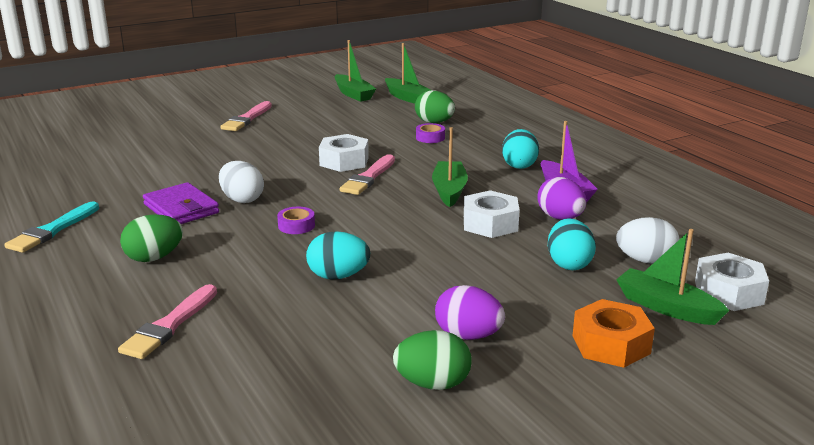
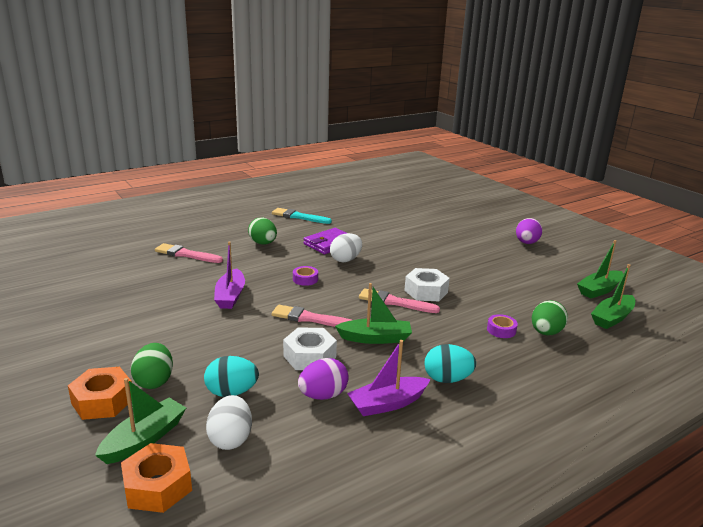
camera: 85 degrees right, 0 degrees up
pink brush [220,101,272,131] -> pink brush moved to [272,305,351,327]
turquoise egg [306,231,370,280] -> purple boat [214,241,245,309]
green egg [393,330,471,390] -> green egg moved to [131,343,173,389]
purple egg [435,285,505,340] -> purple egg moved to [516,218,543,244]
white nut [695,253,769,311] -> orange nut [121,443,192,513]

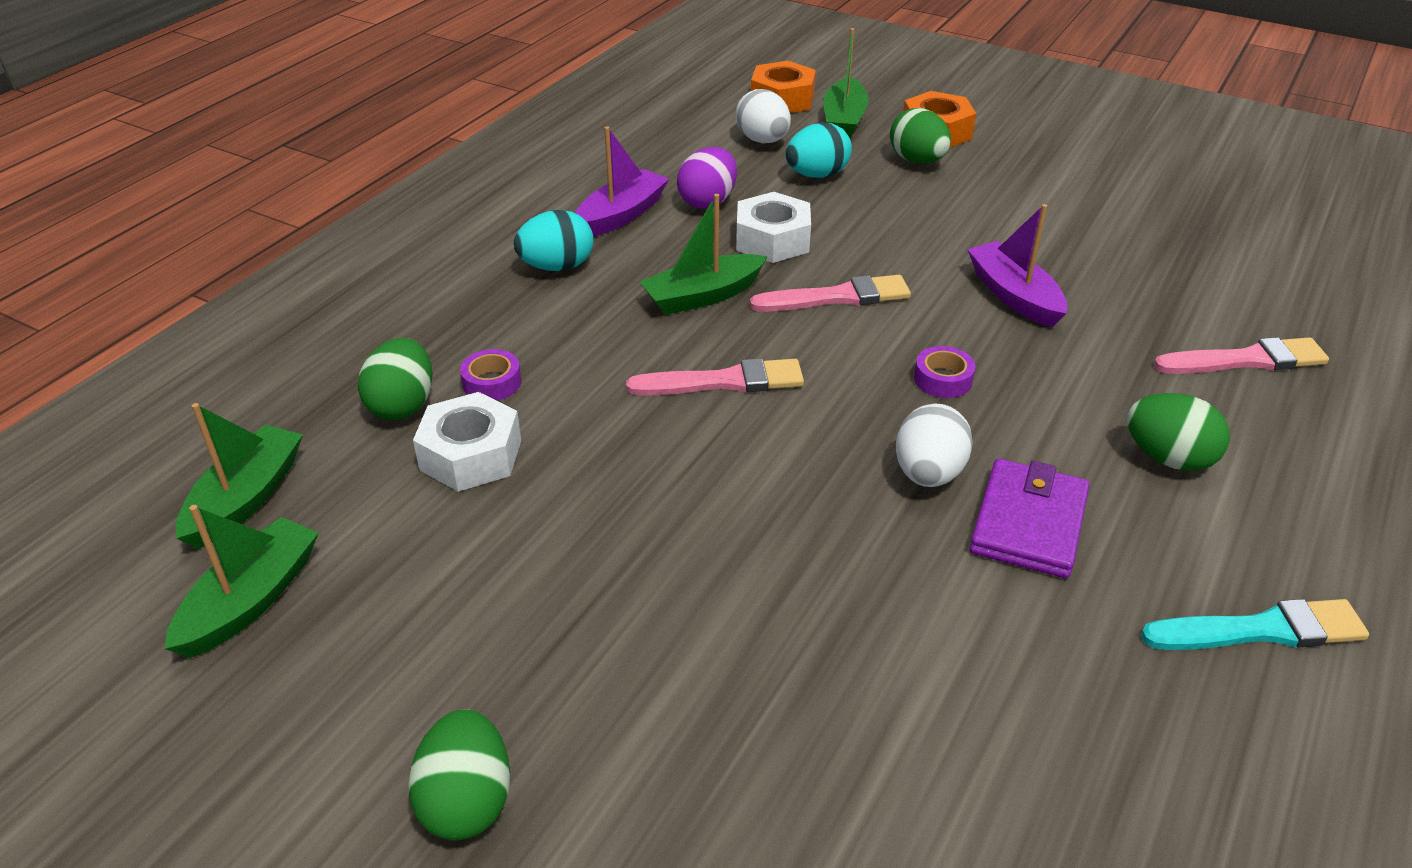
camera: 155 degrees right, 15 degrees up
white nut [404,268,450,301] -> white nut moved to [413,392,521,492]
purple egg [516,218,543,244] -> green egg [408,709,510,841]

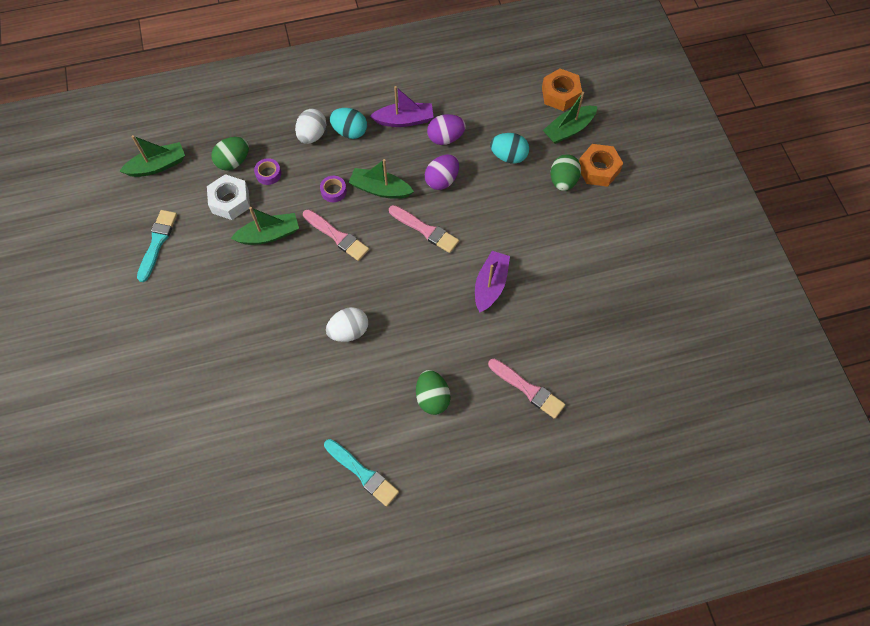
camera: 45 degrees right, 25 degrees up
green boat [165,505,318,658] -> green boat moved to [231,207,299,245]
green egg [408,709,510,841] -> none
white egg [736,89,791,143] -> white egg moved to [295,109,326,144]
white nut [736,192,811,263] -> purple egg [425,155,459,190]
purple tape [914,346,976,398] -> purple tape moved to [320,176,347,202]
purple wallet [970,458,1090,578] -> none
none -> turquoise brush [137,210,177,282]

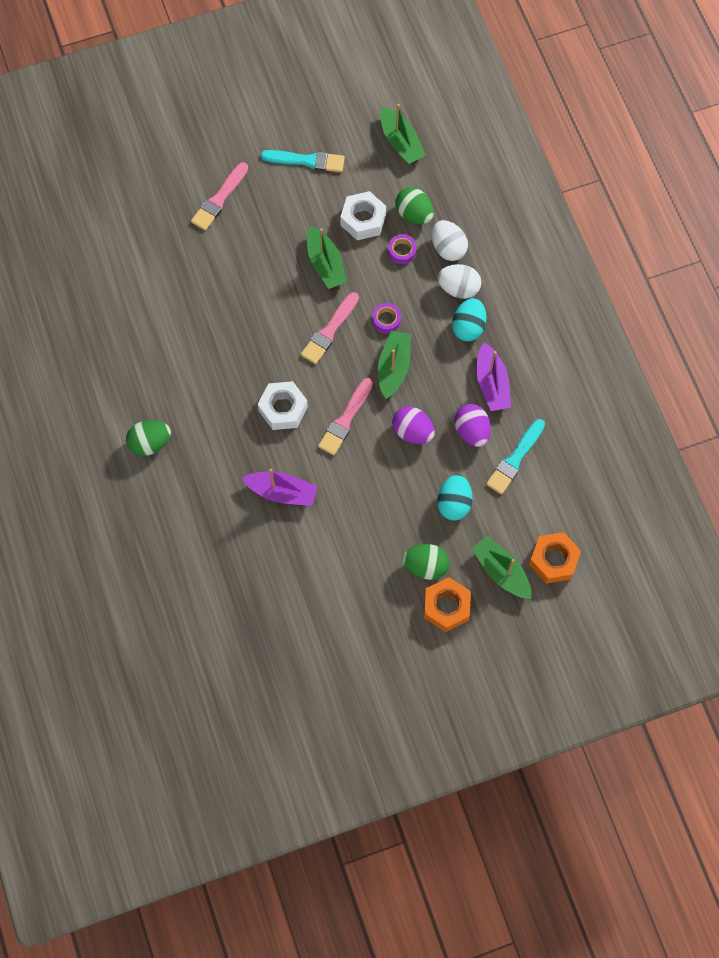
camera: 85 degrees right, 5 degrees up
turquoise brush [324,439,399,506] -> turquoise brush moved to [486,419,545,494]
white egg [326,307,368,342] -> white egg moved to [432,220,468,261]
pink brush [488,359,565,419] -> pink brush moved to [191,162,248,231]
none -> white nut [258,381,308,430]

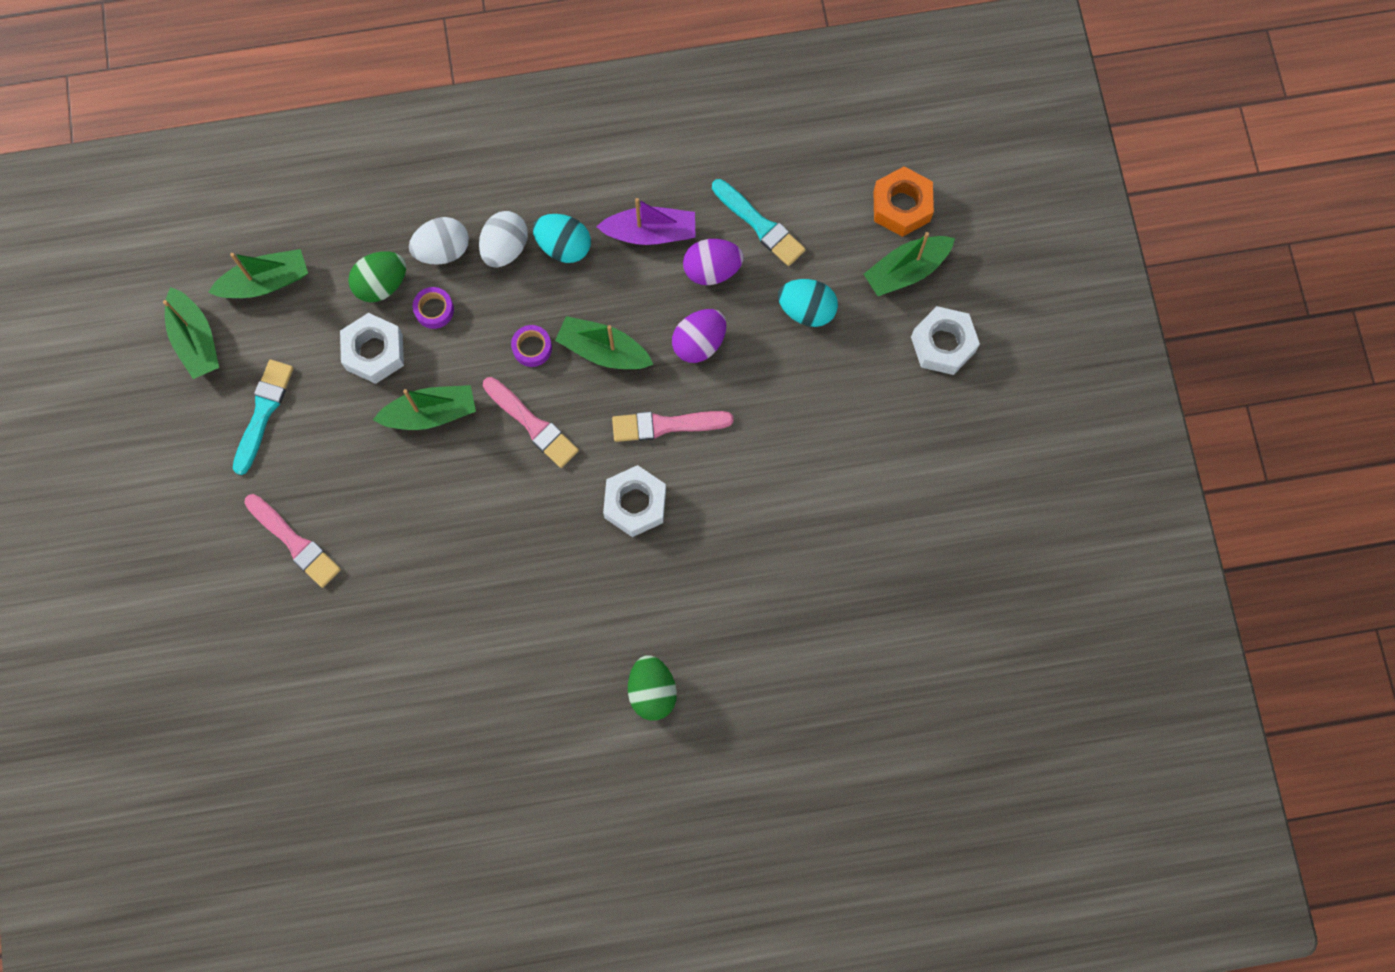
camera: 80 degrees left, 5 degrees up
purple boat [242,469,318,506] -> none
pink brush [318,378,373,455] -> pink brush turned 135 degrees clockwise [612,411,734,442]
green egg [403,544,450,580] -> none
orange nut [424,577,471,632] -> white nut [911,306,980,375]
none -> green boat [163,287,219,379]

